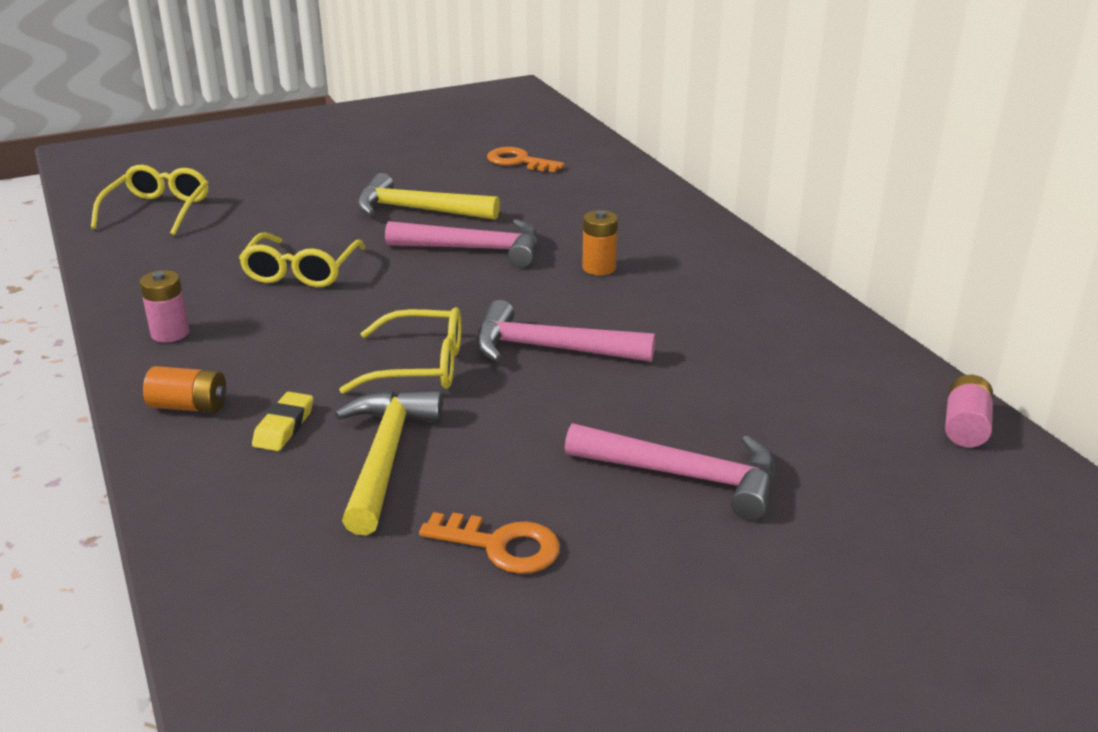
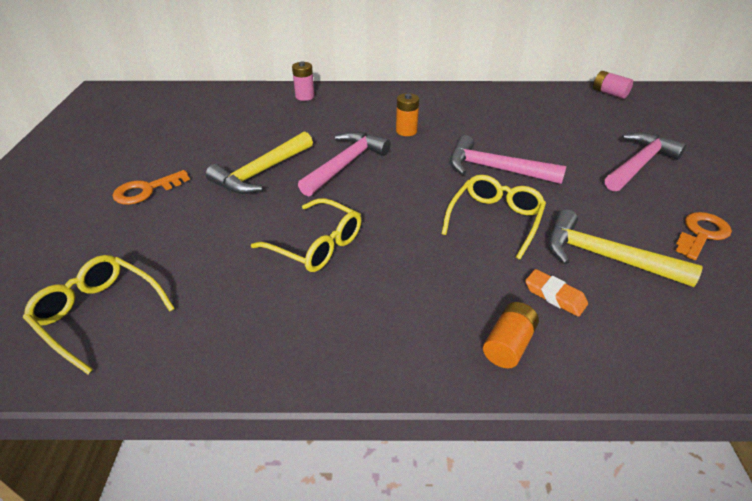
camera: 65 degrees left, 10 degrees up
pink battery [139,270,190,342] -> pink battery moved to [292,62,315,101]
yellow eraser [252,392,313,451] -> orange eraser [525,269,588,317]
pink hammer [476,300,655,362] -> pink hammer turned 75 degrees clockwise [450,135,566,184]
orange key [487,147,565,172] -> orange key moved to [113,170,190,204]

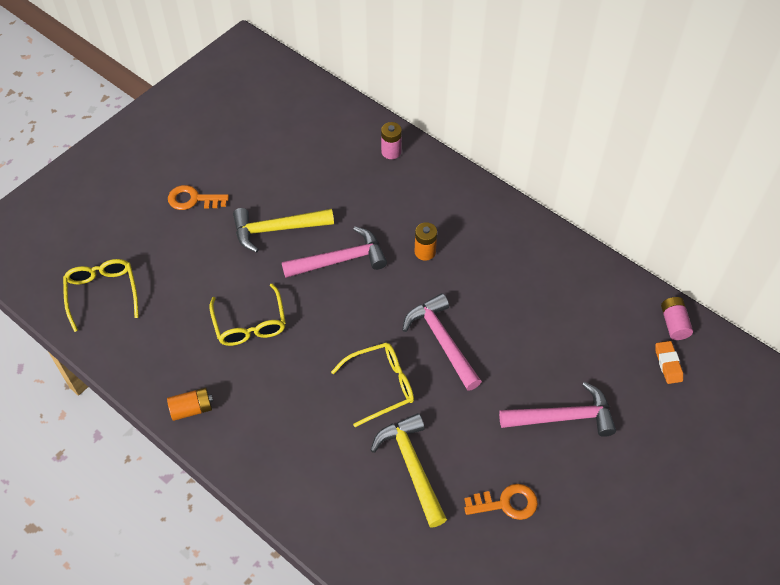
camera: 40 degrees right, 15 degrees up
orange battery [483,302,539,368] -> orange battery moved to [167,387,213,421]
orange eraser [525,269,588,317] -> orange eraser moved to [655,341,683,384]

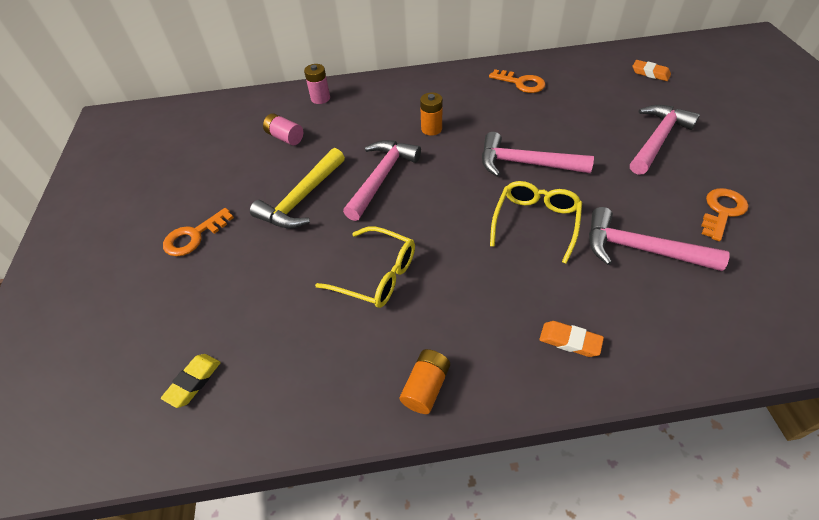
camera: 45 degrees left, 5 degrees down
yellow glasses [63,259,139,332] -> yellow eraser [161,354,221,408]
yellow hammer [370,413,447,528] -> pink hammer [589,207,730,271]
pink battery [661,297,693,340] -> pink battery moved to [263,113,303,145]
none -> orange key [489,69,545,93]
none -> orange eraser [539,321,604,357]

